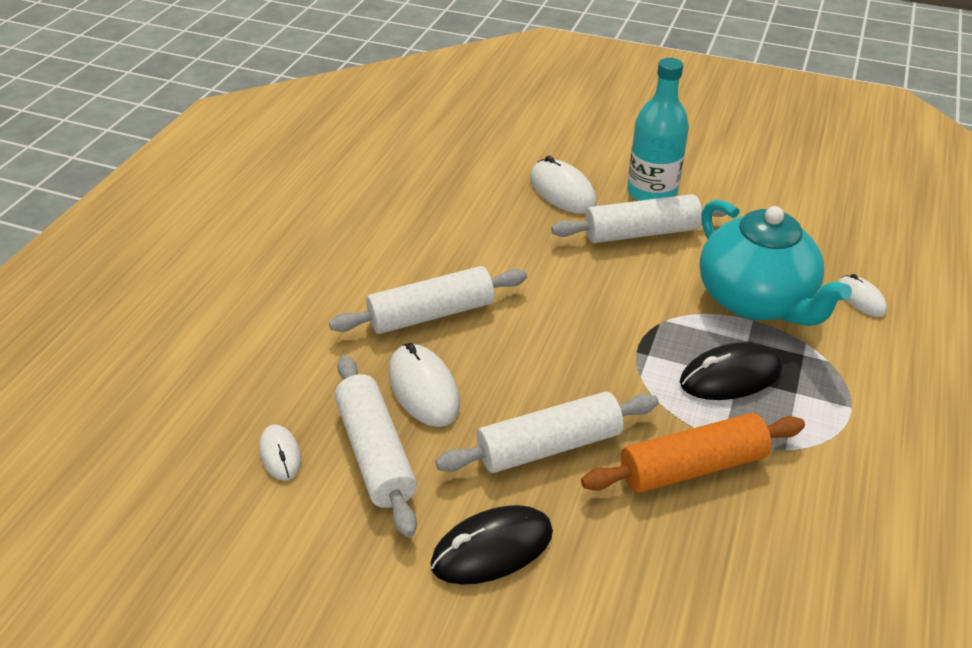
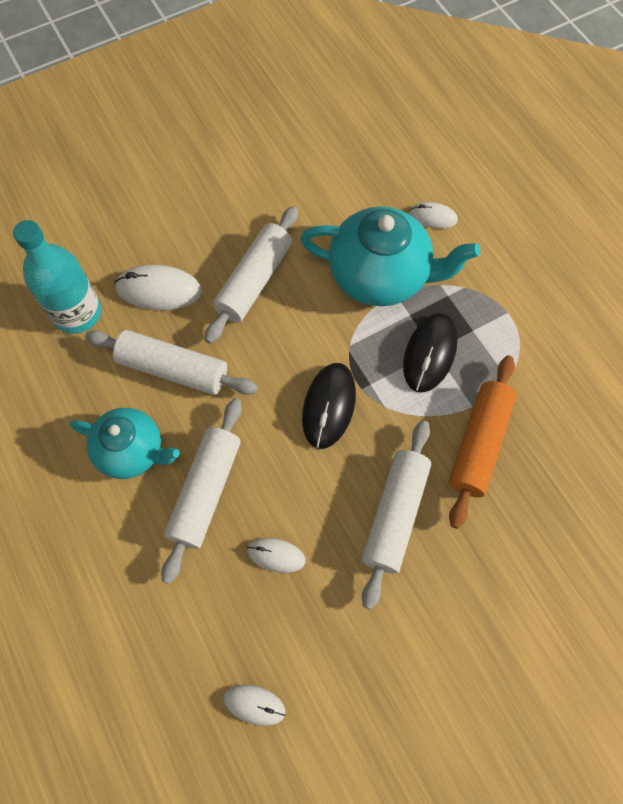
camera: 50 degrees left, 25 degrees up
white rolling pin [335,355,417,537] -> white rolling pin moved to [85,330,258,395]
white mouse [389,343,460,427] -> white mouse [247,538,305,573], size x0.59
black mouse [430,505,553,584] -> black mouse moved to [302,363,356,449]
turquoise bottle [627,58,689,201] -> turquoise bottle moved to [13,220,101,334]
none -> turquoise teapot [70,408,180,479]

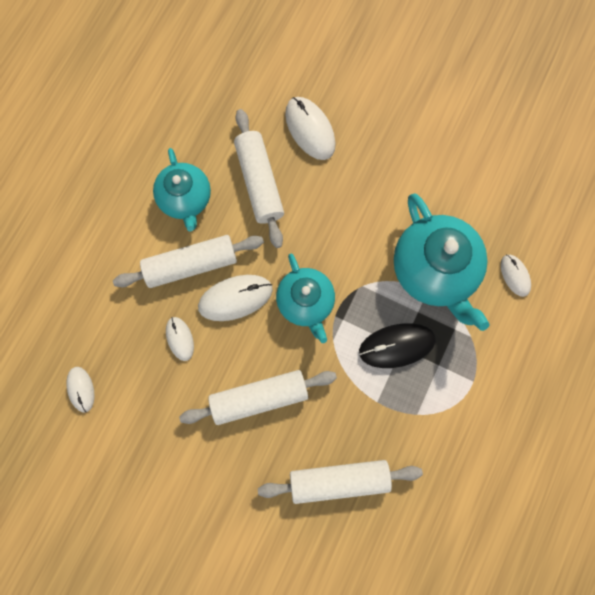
camera: 55 degrees right, 10 degrees up
turquoise bottle [13,220,101,334] -> none
white rolling pin [204,206,298,344] -> white rolling pin moved to [258,460,423,504]
black mouse [302,363,356,449] -> turquoise teapot [276,254,335,343]
orange rolling pin [449,356,517,529] -> none
none -> white mouse [198,275,273,321]

